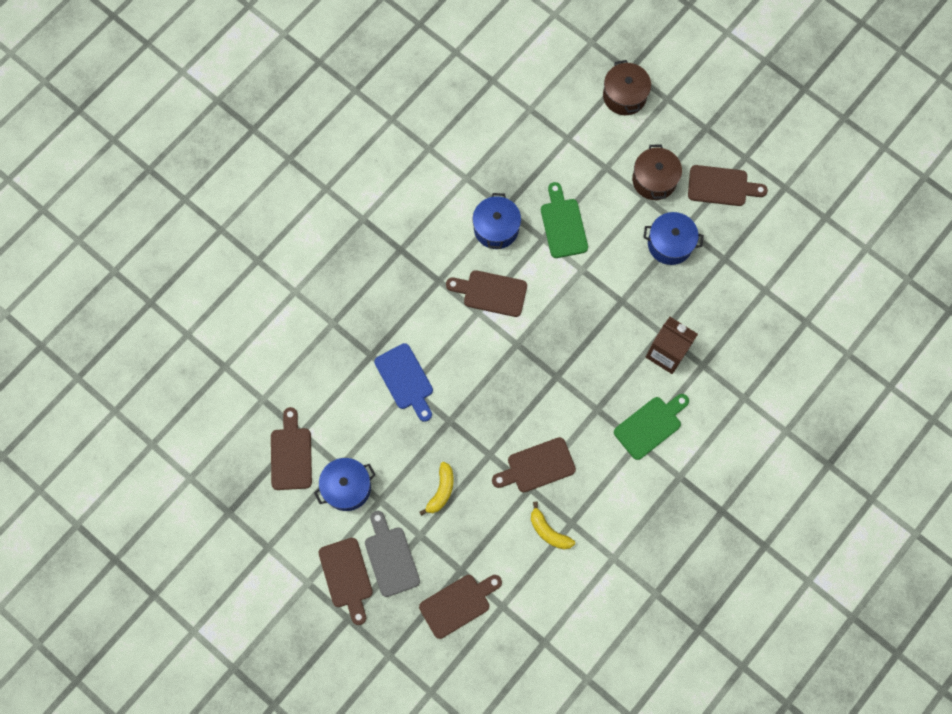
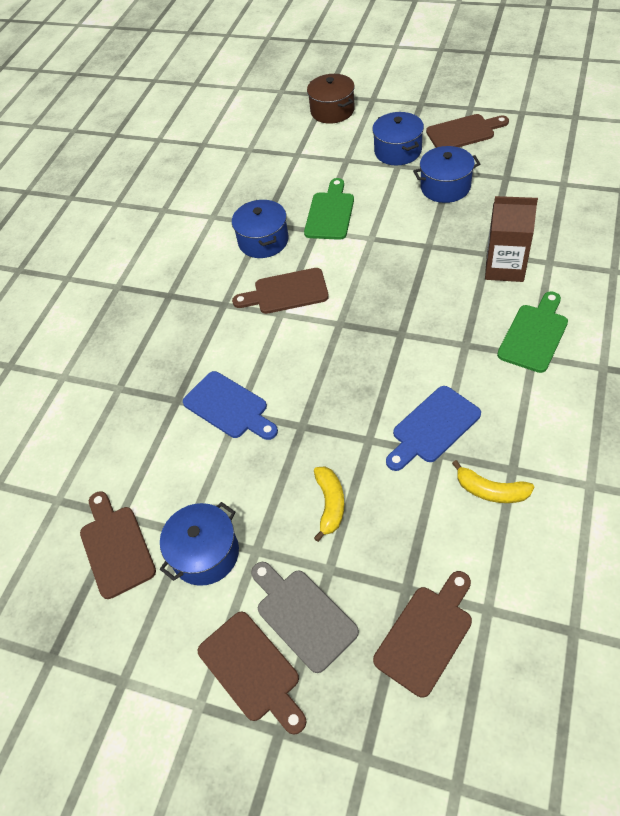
camera: 15 degrees left, 20 degrees down
brown cutting board [492,437,576,492] -> blue cutting board [386,386,481,471]
green cutting board [541,182,588,258] -> green cutting board turned 45 degrees clockwise [304,178,354,240]
brown pot [632,144,682,200] -> blue pot [372,112,424,165]

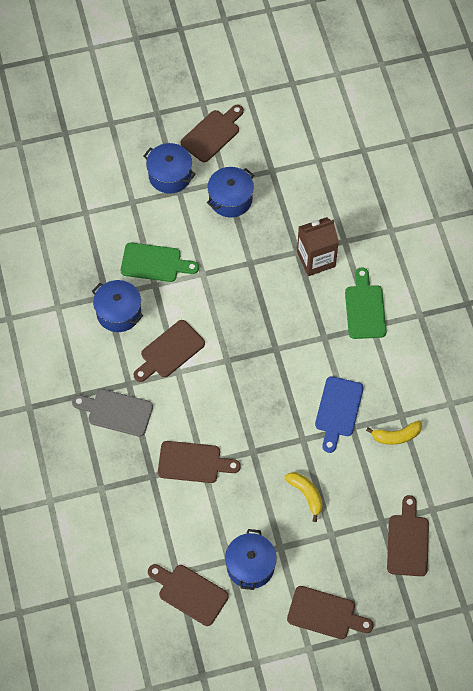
camera: 40 degrees left, 10 degrees up
blue cutting board [183,371,278,440] -> brown cutting board [158,441,241,483]
grey cutting board [251,562,359,673] -> grey cutting board moved to [72,389,153,437]
green cutting board [304,178,354,240] -> green cutting board turned 120 degrees clockwise [121,242,199,282]
brown pot [307,74,355,124] -> none

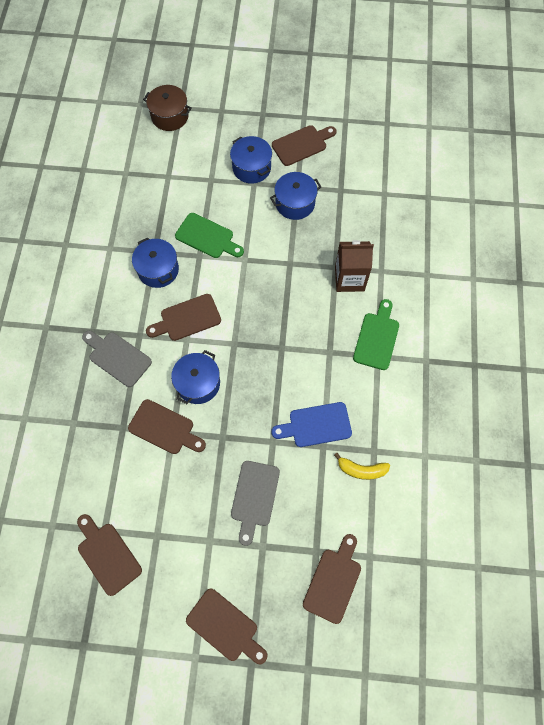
camera: 20 degrees right, 5 degrees up
blue pot [225,529,277,590] -> blue pot moved to [171,350,220,404]
yellow banana [284,472,323,522] -> grey cutting board [231,461,280,546]
blue cutting board [315,376,364,453] -> blue cutting board turned 45 degrees clockwise [271,402,352,447]
none -> brown pot [143,85,192,131]

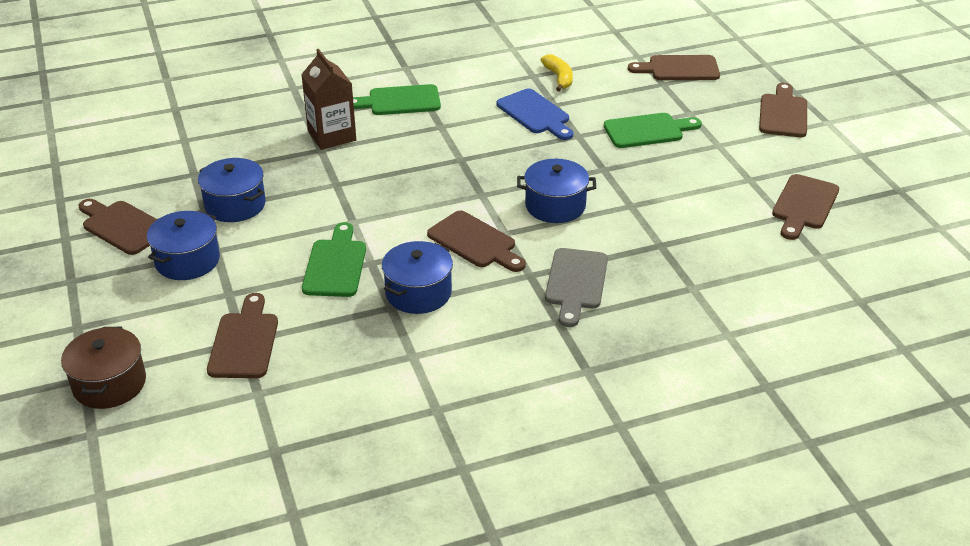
camera: 115 degrees left, 30 degrees down
brown cutting board [128,399,206,454] -> brown cutting board moved to [207,293,278,378]
grey cutting board [231,461,280,546] -> green cutting board [604,113,702,148]

